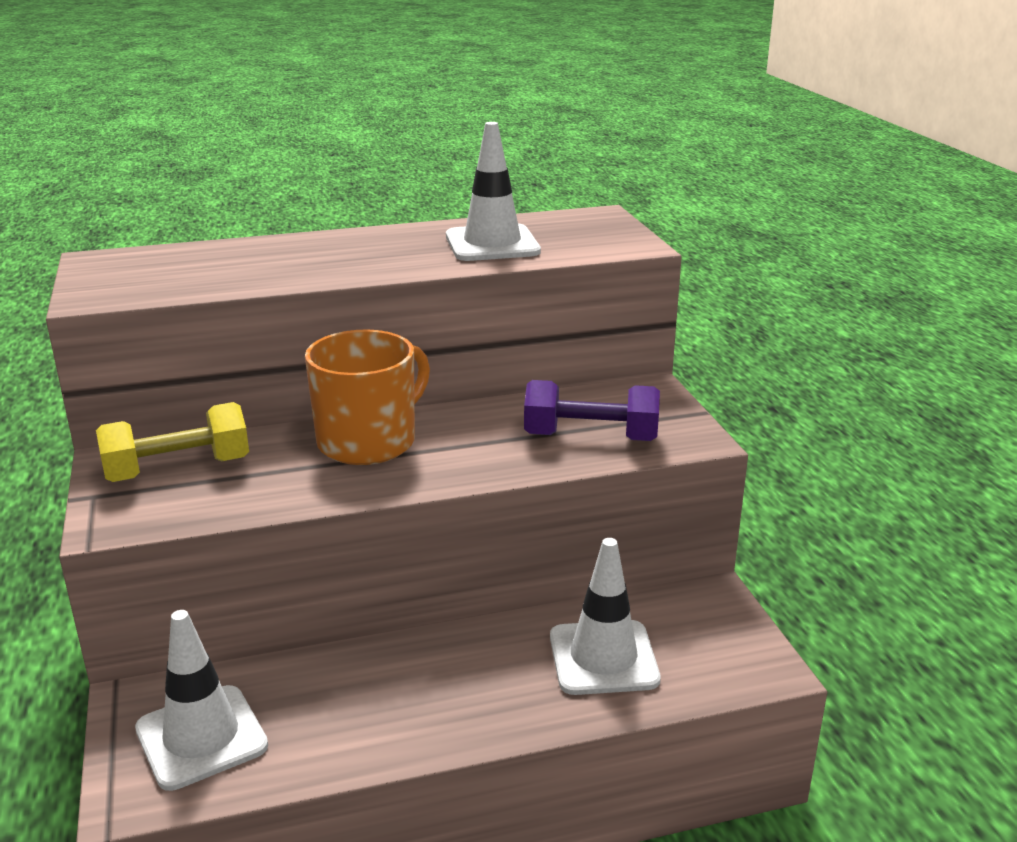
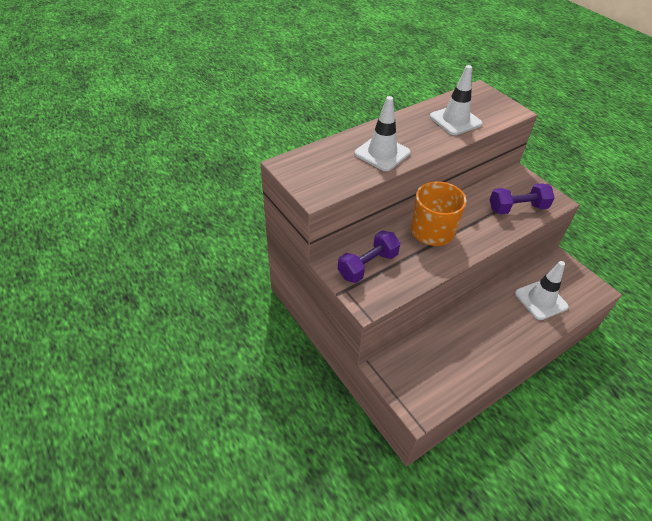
camera: 20 degrees left, 20 degrees up
yellow dumbbell [96,402,249,482] -> purple dumbbell [338,230,400,283]
white traffic cone [135,610,268,791] -> white traffic cone moved to [354,96,411,171]

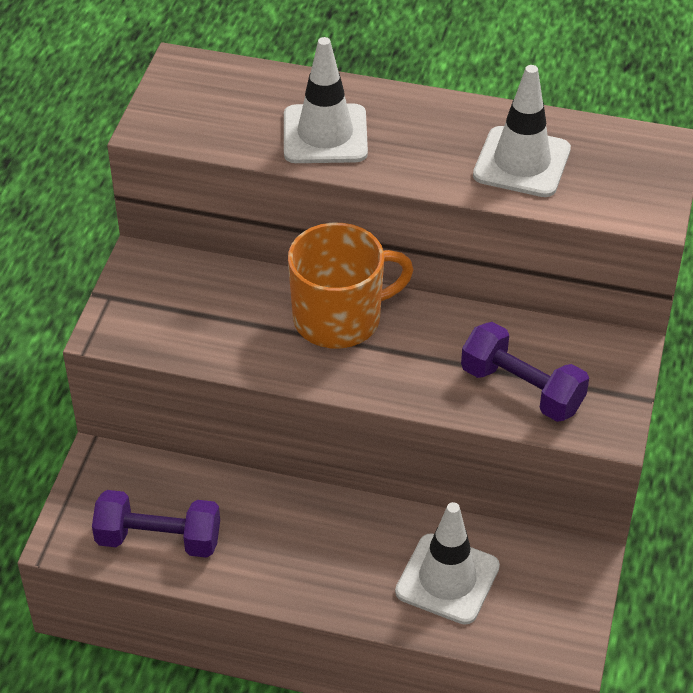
camera: 50 degrees right, 0 degrees up
purple dumbbell [338,230,400,283] -> purple dumbbell moved to [92,490,220,558]

